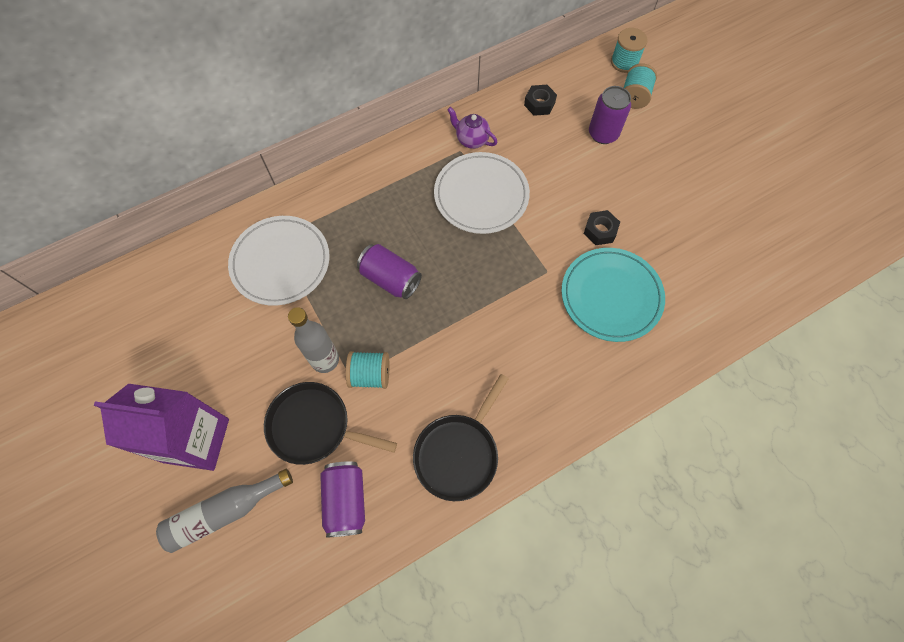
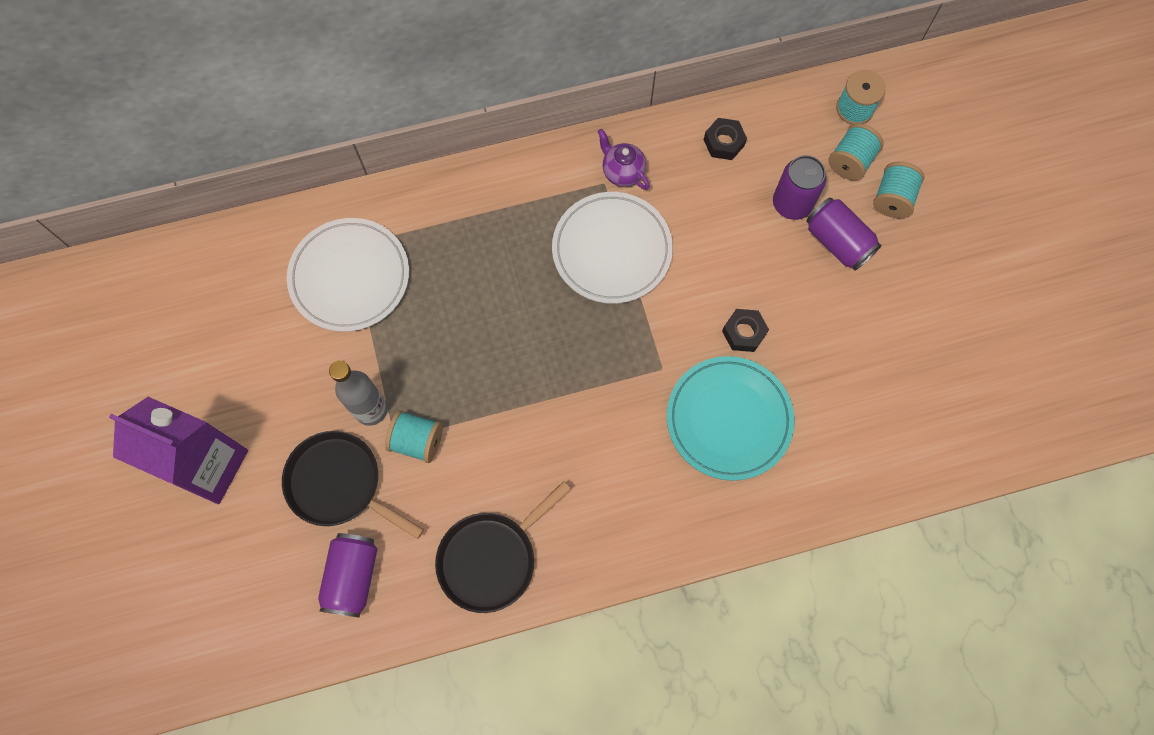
camera: 15 degrees right, 5 degrees up
grey bottle [156,468,293,553] -> none
purple can [357,244,422,299] -> purple can moved to [806,197,882,271]
none -> turquoise spool [873,162,925,218]

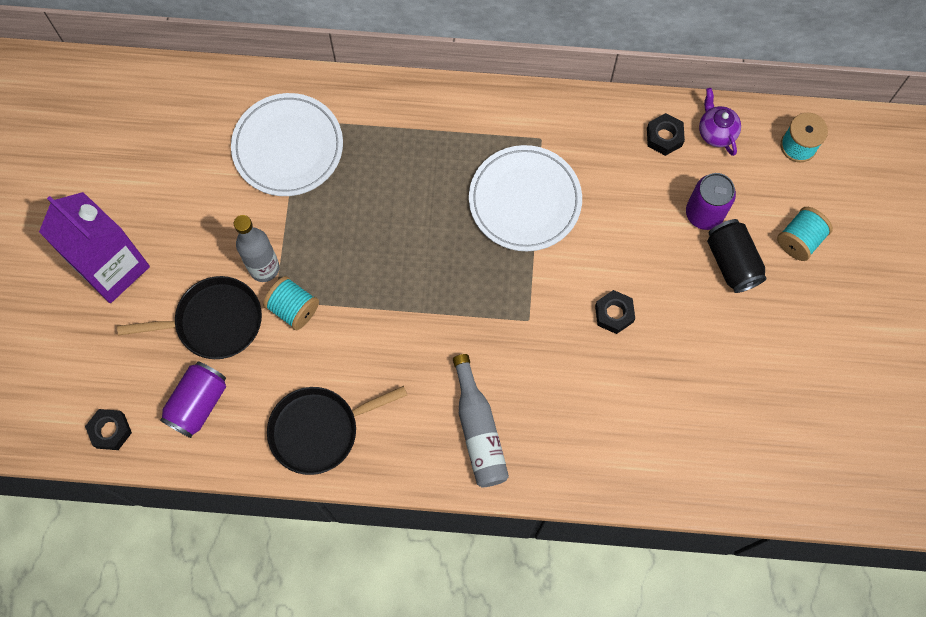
camera: 20 degrees right, 0 degrees up
black pan [282,431,424,539] -> black pan turned 120 degrees clockwise [117,276,262,359]
purple teapot [597,129,650,190] -> purple teapot moved to [699,88,741,156]
turquoise plate [667,356,794,481] -> none
purple can [806,197,882,271] -> black can [707,219,767,293]
turquoise spool [828,123,884,181] -> none
none -> black nut [85,409,132,450]
none -> grey bottle [453,354,509,487]

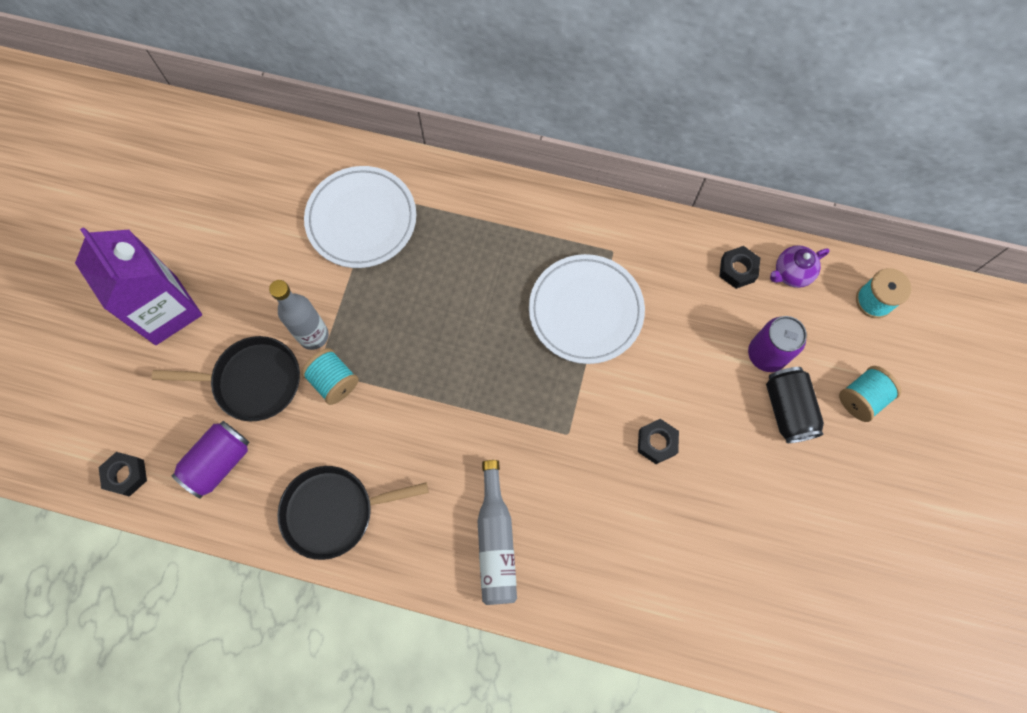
camera: 10 degrees right, 0 degrees up
purple teapot [699,88,741,156] -> purple teapot turned 105 degrees counterclockwise [770,245,830,288]

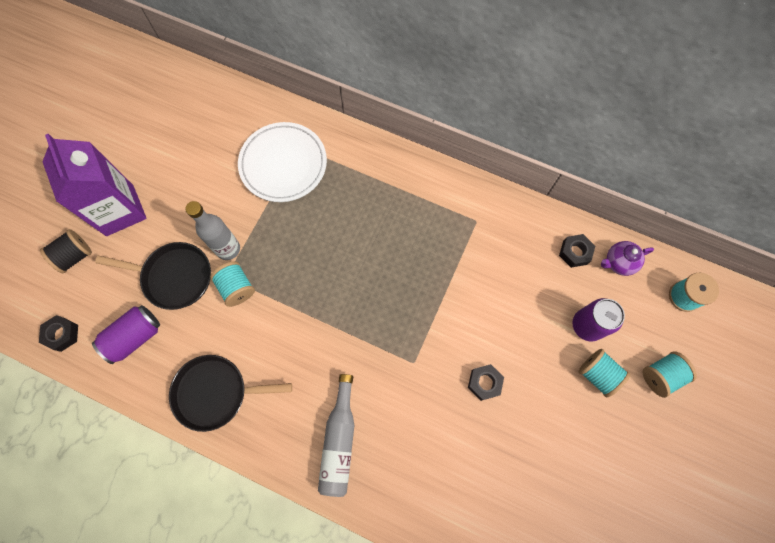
camera: 10 degrees right, 0 degrees up
white plate [529,254,645,364] -> none
black can [766,367,824,443] -> turquoise spool [579,349,630,397]
none -> black spool [40,229,92,273]

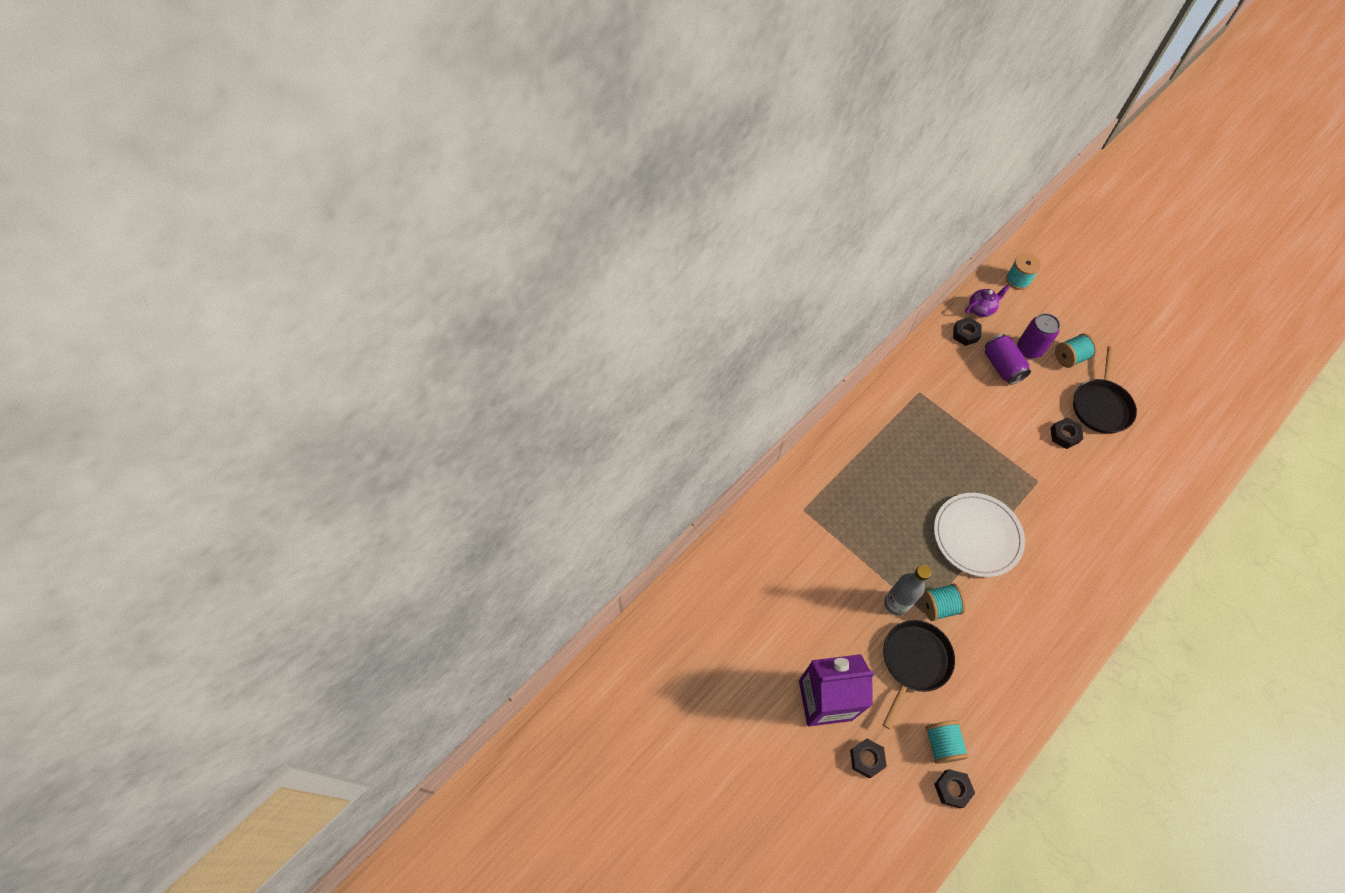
camera: 70 degrees left, 10 degrees down
black spool [40,229,92,273] -> black nut [850,739,887,778]
purple can [92,305,160,364] -> purple can moved to [985,334,1031,385]
black pan [169,355,292,432] -> black pan moved to [1073,346,1137,434]
white plate [238,122,327,202] -> white plate moved to [934,493,1025,577]
grey bottle [318,374,354,497] -> none
purple teapot [601,241,654,276] -> purple teapot turned 120 degrees counterclockwise [965,285,1010,317]
turquoise spool [642,351,697,398] -> turquoise spool moved to [926,720,969,764]

